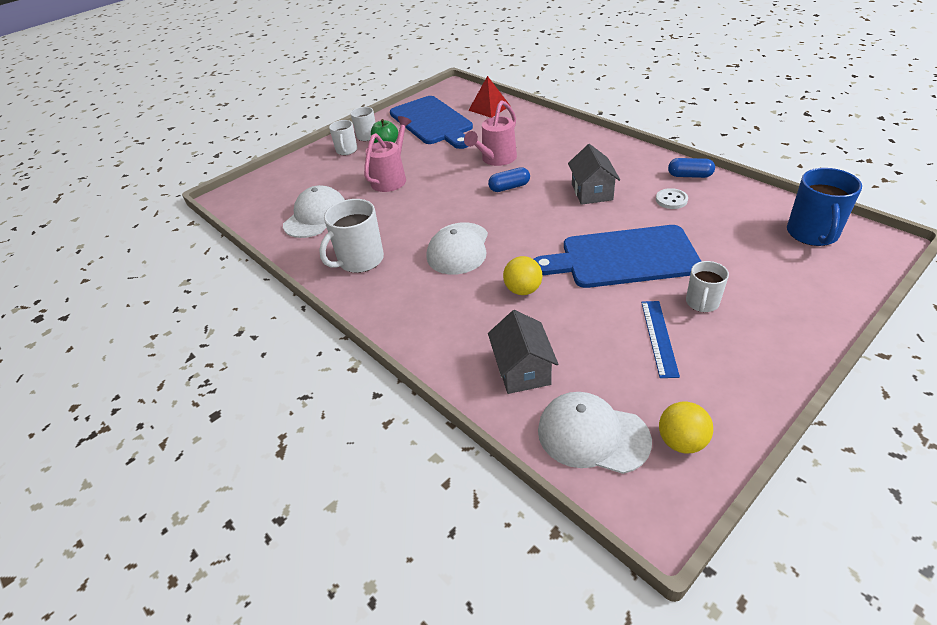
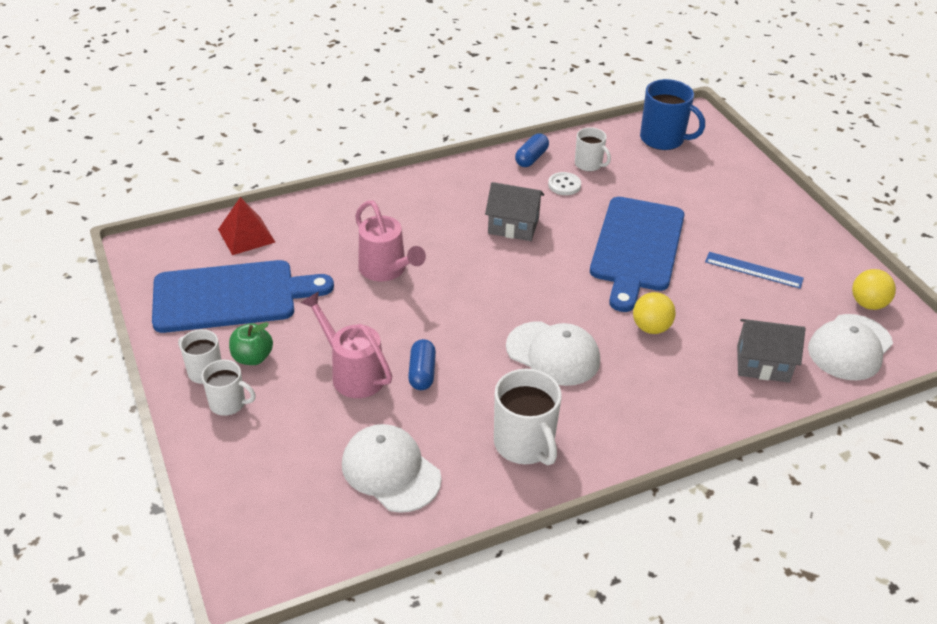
camera: 75 degrees left, 0 degrees up
blue capsule [488,167,530,192] -> blue capsule moved to [408,339,436,390]
white mug [686,261,729,312] -> white mug moved to [575,127,611,171]

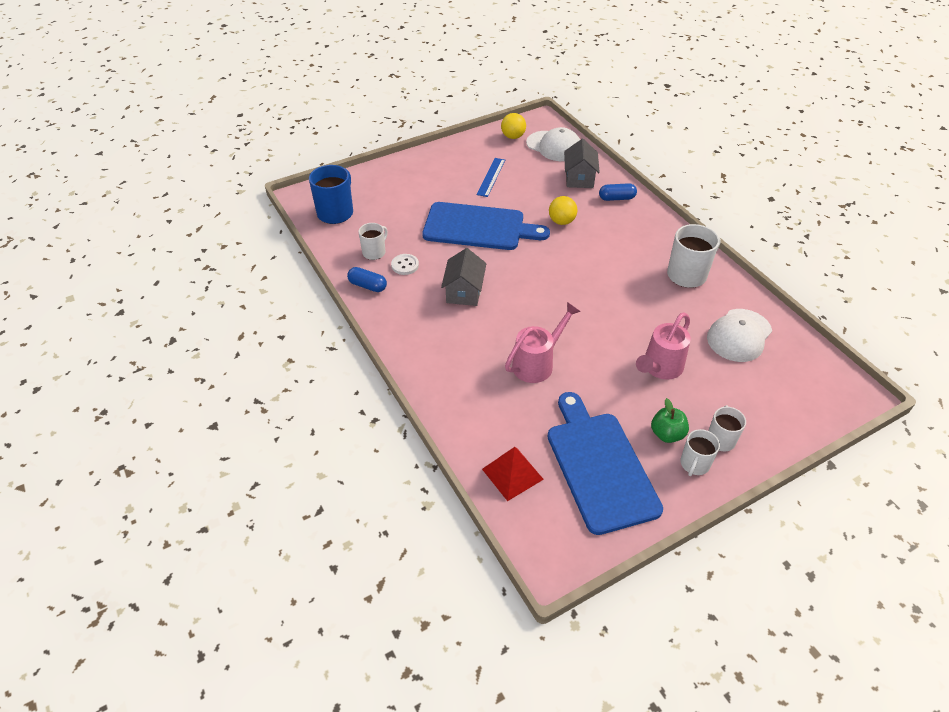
camera: 95 degrees left, 5 degrees up
blue capsule [408,339,436,390] -> blue capsule moved to [599,183,637,201]
white cap [506,321,600,386] -> none

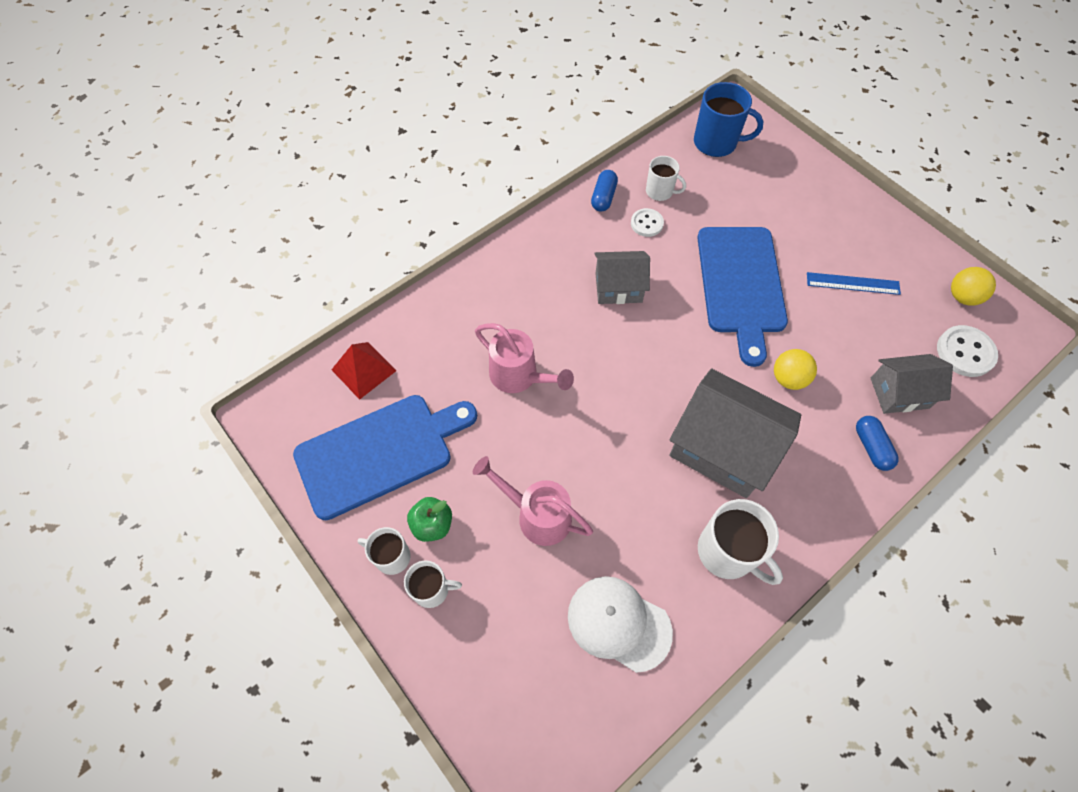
camera: 80 degrees right, 15 degrees up
white cap [526,127,580,161] -> white button [937,325,998,377]
none -> grey house [669,369,801,498]

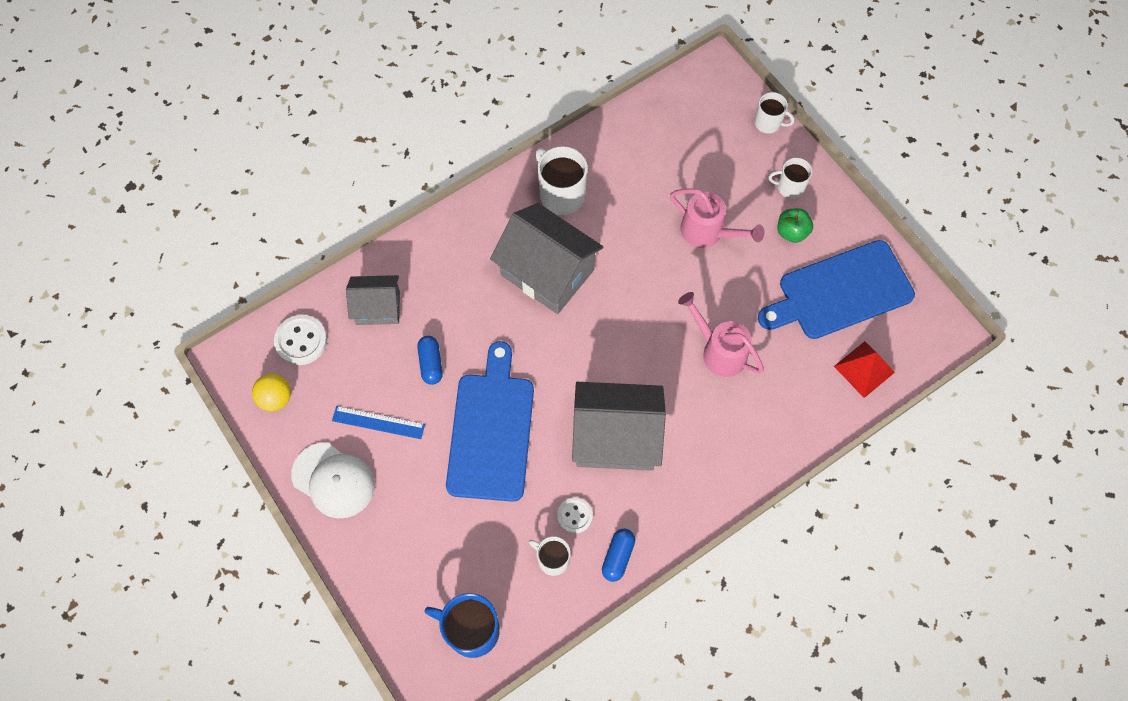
camera: 175 degrees left, 5 degrees up
white mug [357,527,411,575] -> white mug moved to [755,92,794,134]
white cap [568,576,673,673] -> white cap moved to [291,443,375,518]
grey house [594,251,650,304] -> grey house [572,382,666,471], size x1.70
yellow ball [774,349,817,390] -> none
blue capsule [856,416,899,471] -> blue capsule moved to [417,336,443,385]

